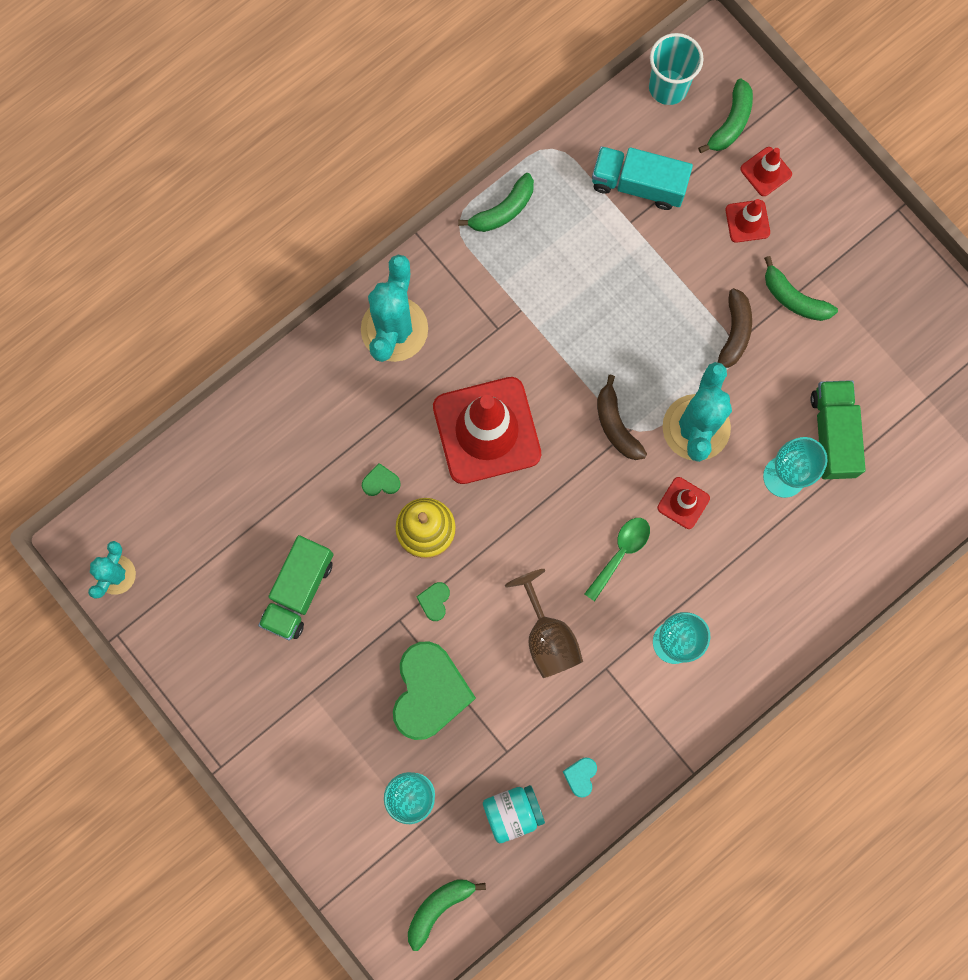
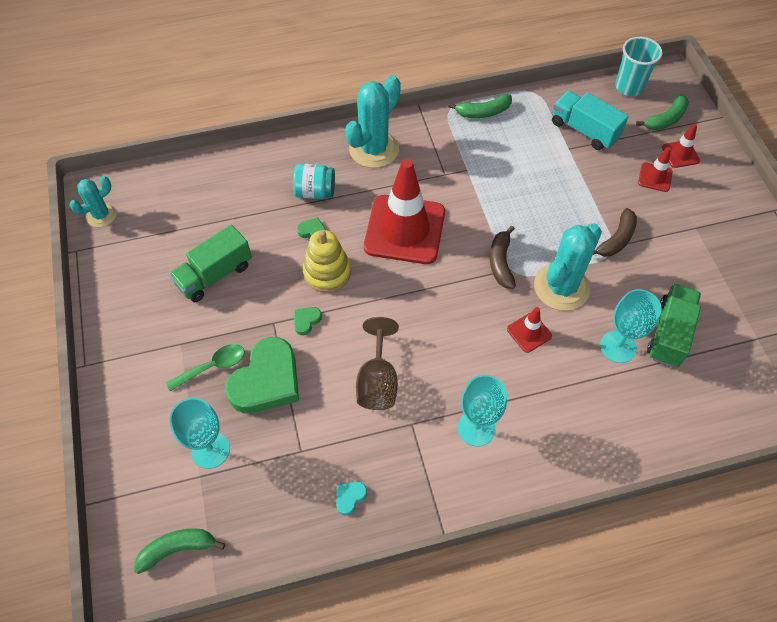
camera: 25 degrees right, 20 degrees down
turquoise jar [483,785,545,843] -> turquoise jar moved to [293,164,335,199]
green spoon [584,518,650,602] -> green spoon moved to [166,344,245,391]
green banana [764,256,838,321] -> none

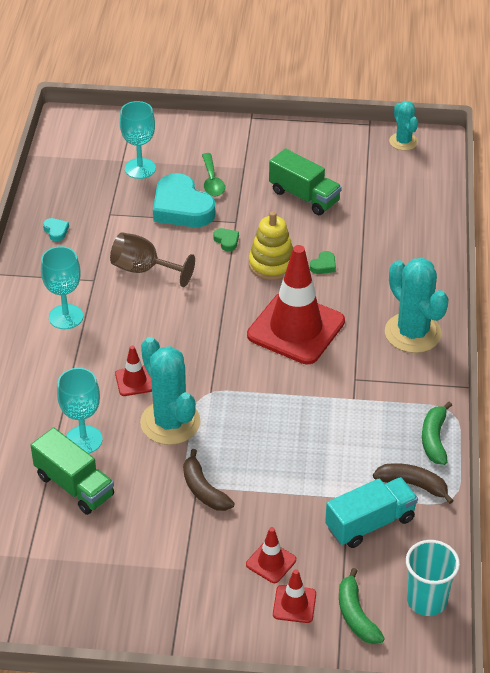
camera: 110 degrees right, 15 degrees down
green banana [134,528,225,574] -> none
green truck [169,224,252,302] -> green truck turned 150 degrees clockwise [269,149,342,215]
green heart [225,337,299,414] -> turquoise heart [153,173,215,227]
turquoise jar [293,164,335,199] -> none
brown banana [490,226,516,289] -> brown banana moved to [373,463,454,504]

